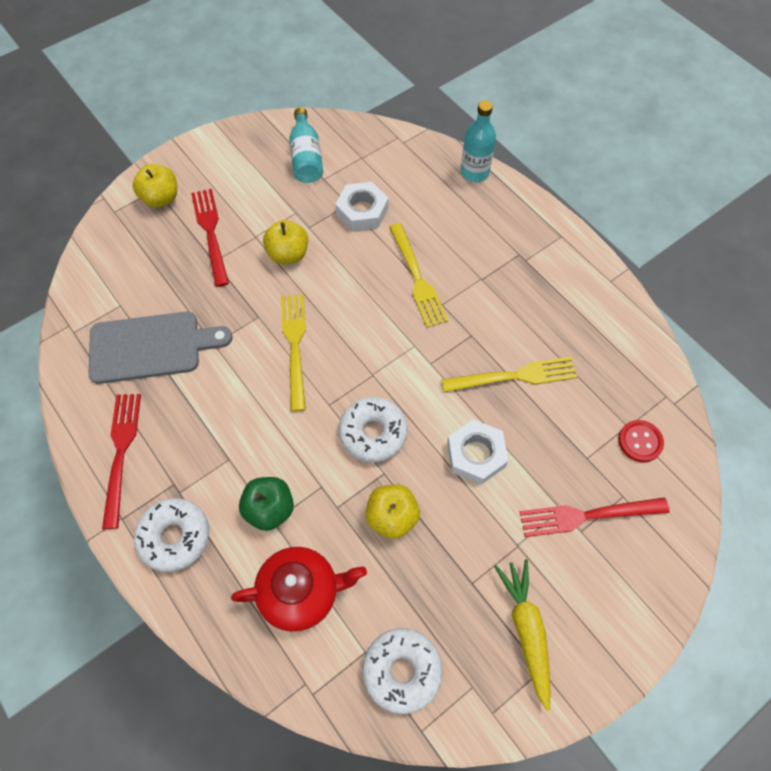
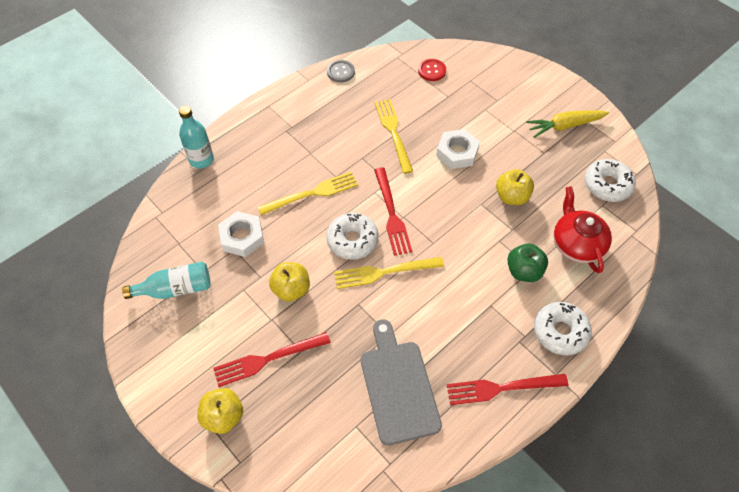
camera: 95 degrees left, 5 degrees down
white donut [339,397,408,463] -> white donut moved to [326,213,378,260]
red fork [520,497,670,537] -> red fork moved to [374,168,412,256]
none -> grey button [327,60,355,83]

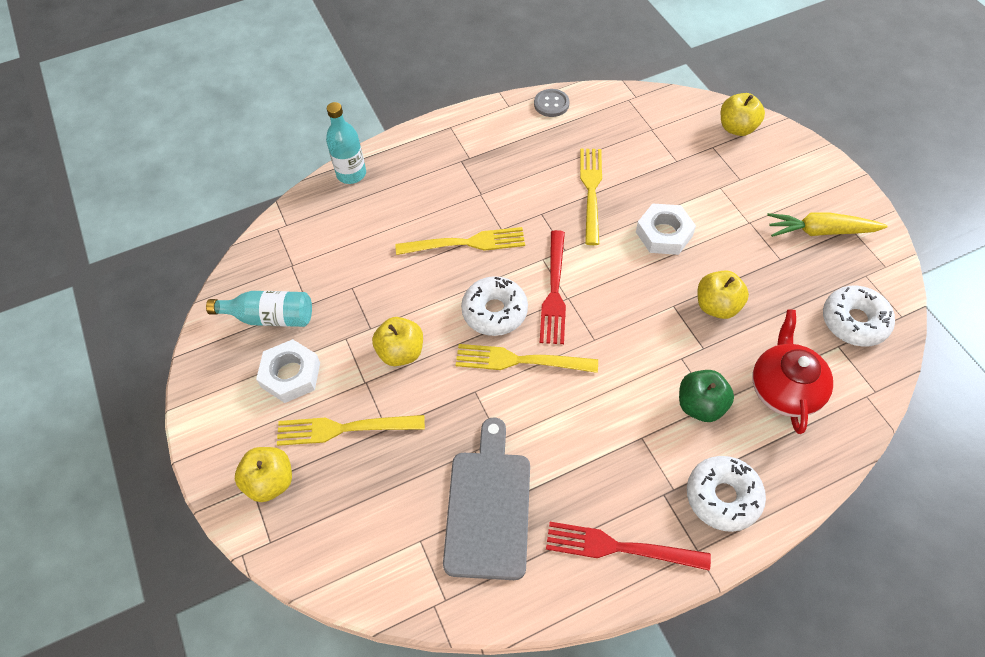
camera: 20 degrees right, 0 degrees up
red fork [213,332,331,387] -> yellow fork [277,415,425,446]
white nut [218,211,264,257] -> white nut moved to [256,339,320,403]
red button [418,59,446,81] -> none
none -> yellow apple [721,93,765,136]

